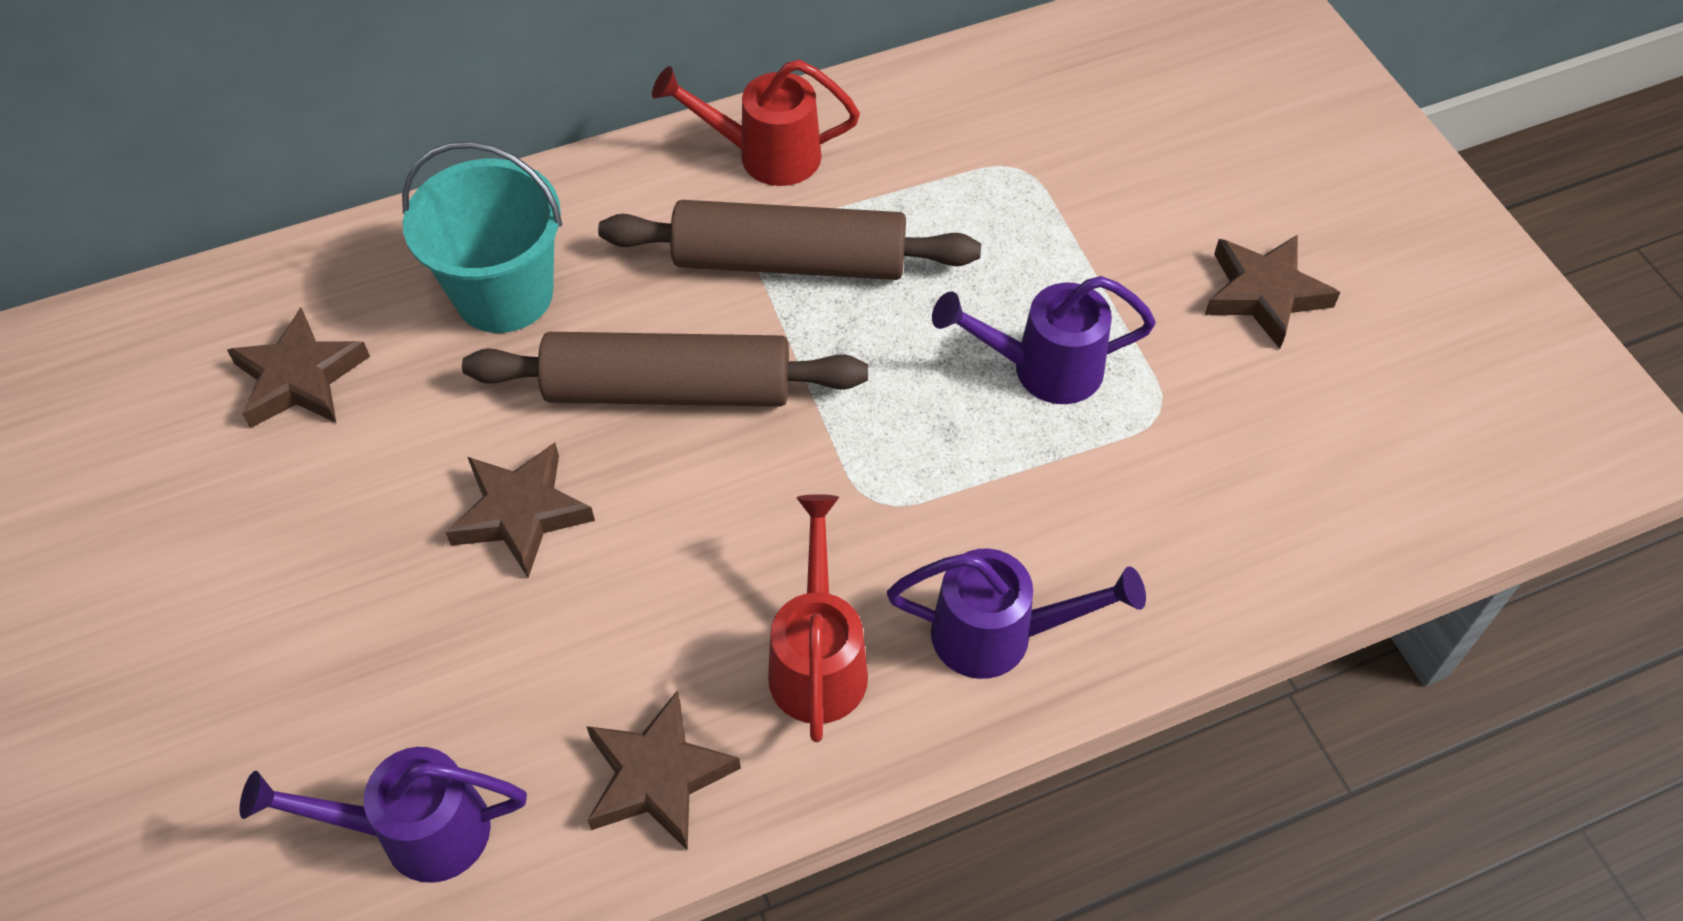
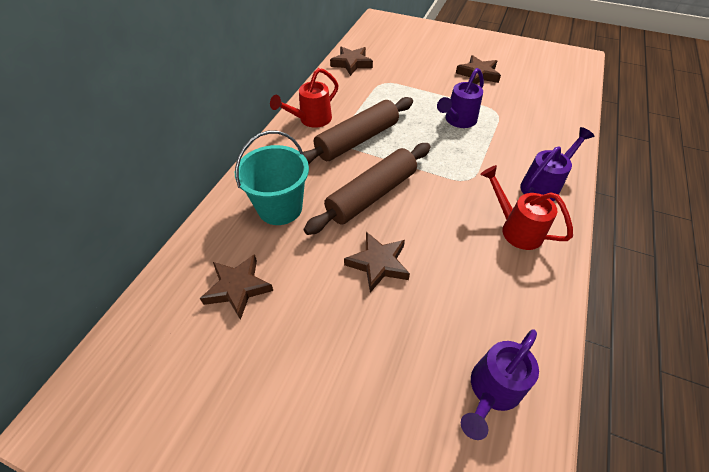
camera: 45 degrees left, 5 degrees down
brown star [586,690,741,851] -> brown star moved to [330,46,373,76]

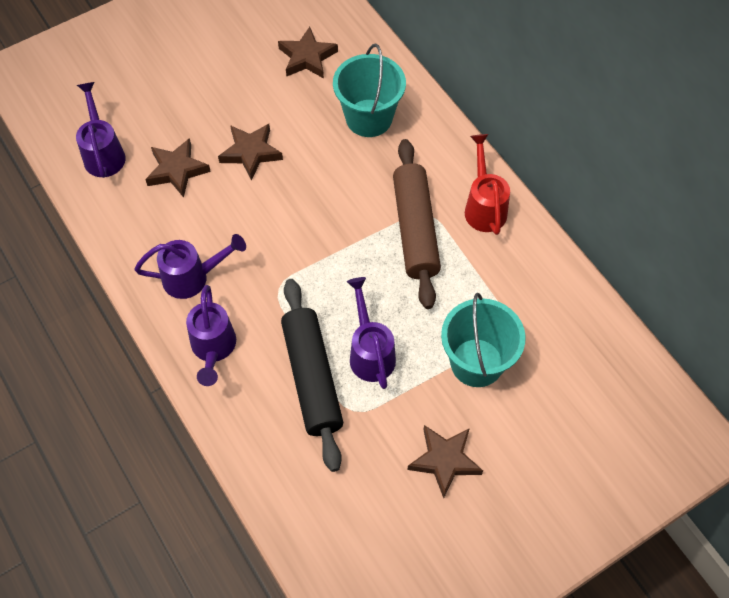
camera: 125 degrees right, 10 degrees up
brown rolling pin [303,143,431,235] -> none
brown star [330,46,373,76] -> brown star moved to [145,138,211,198]
red watering can [480,165,573,250] -> purple watering can [134,234,246,299]
none -> black rolling pin [281,279,343,472]
none -> turquoise bucket [441,293,526,387]

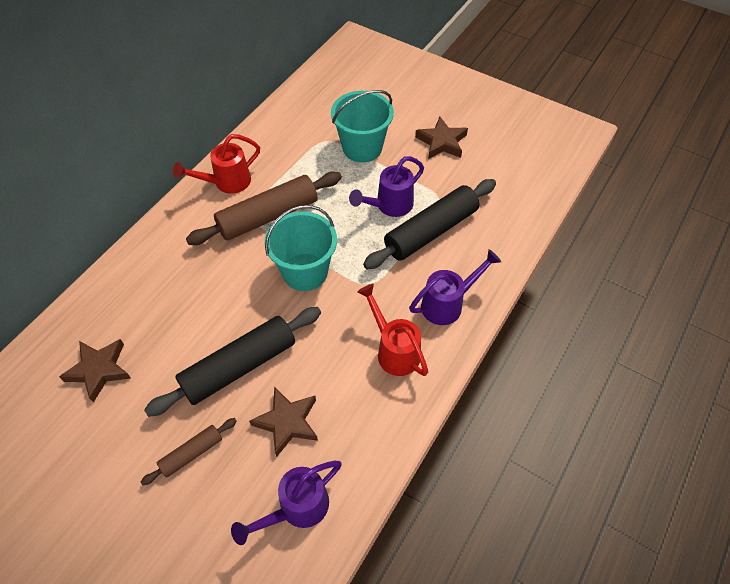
camera: 115 degrees left, 5 degrees down
purple watering can [134,234,246,299] -> red watering can [357,284,428,376]
brown star [218,124,283,181] -> black rolling pin [144,307,321,417]
turquoise bucket [333,44,406,137] -> turquoise bucket moved to [264,205,337,291]
none -> brown rolling pin [141,418,237,485]

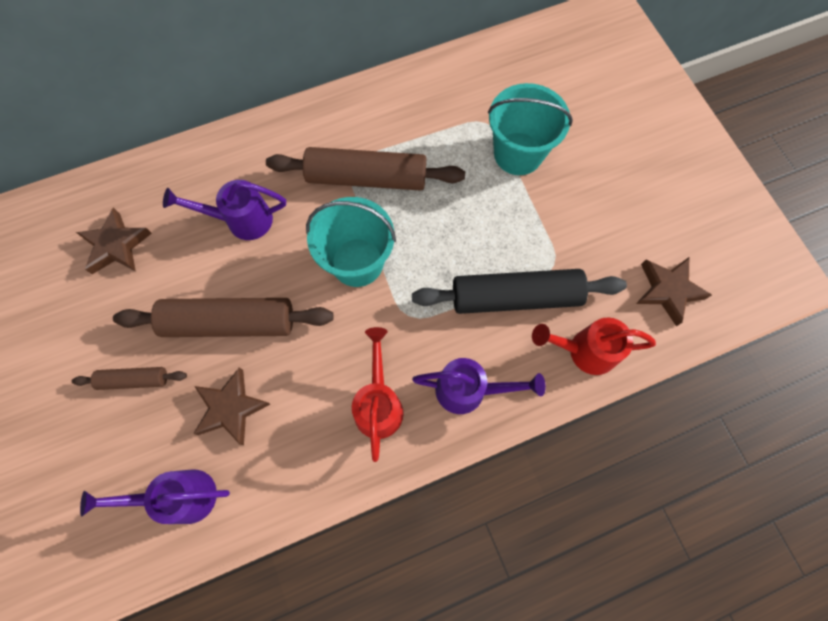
camera: 35 degrees right, 15 degrees up
black rolling pin [144,307,321,417] -> brown rolling pin [113,298,334,337]
red watering can [173,134,260,194] -> red watering can moved to [532,317,656,375]
purple watering can [349,156,424,217] -> purple watering can moved to [163,180,286,240]
brown star [415,117,468,159] -> brown star moved to [636,257,712,326]

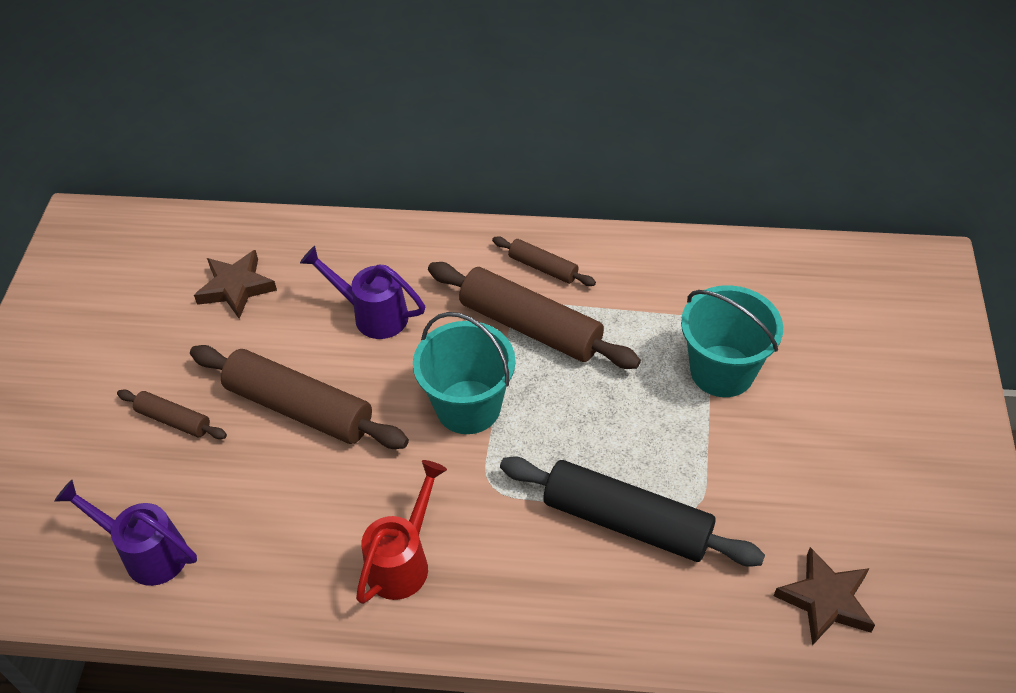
camera: 30 degrees right, 20 degrees down
brown star [193,368,270,445] -> none
purple watering can [412,358,546,414] -> none
red watering can [532,317,656,375] -> none
none -> brown rolling pin [492,236,596,286]

